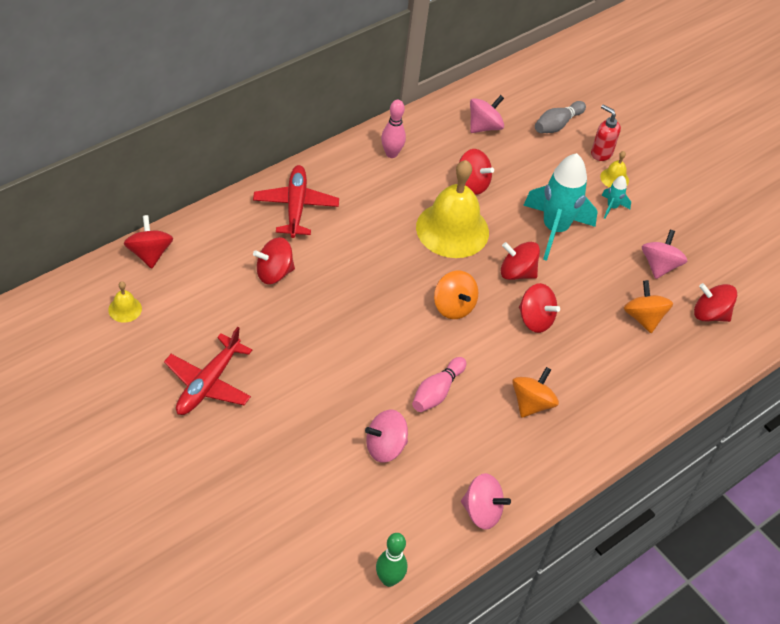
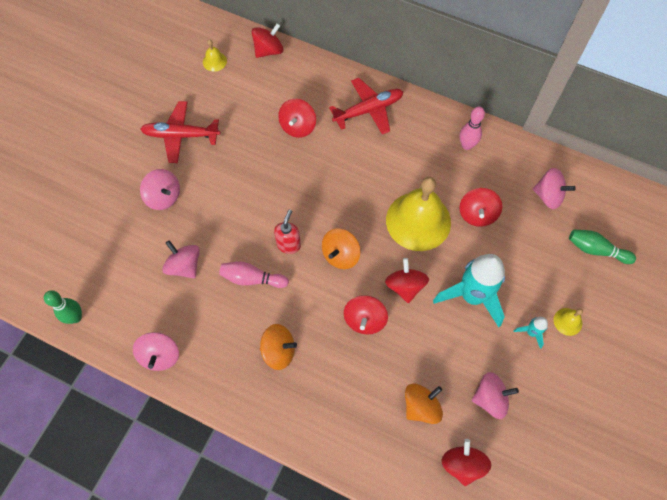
camera: 70 degrees right, 15 degrees up
red spinning top [253,237,295,284] -> red spinning top turned 120 degrees counterclockwise [278,99,316,138]
grey bowling pin [535,101,586,133] -> green bowling pin [569,229,636,264]
red soap dispenser [591,105,621,161] -> red soap dispenser moved to [274,209,301,254]
none -> pink spinning top [140,169,180,210]

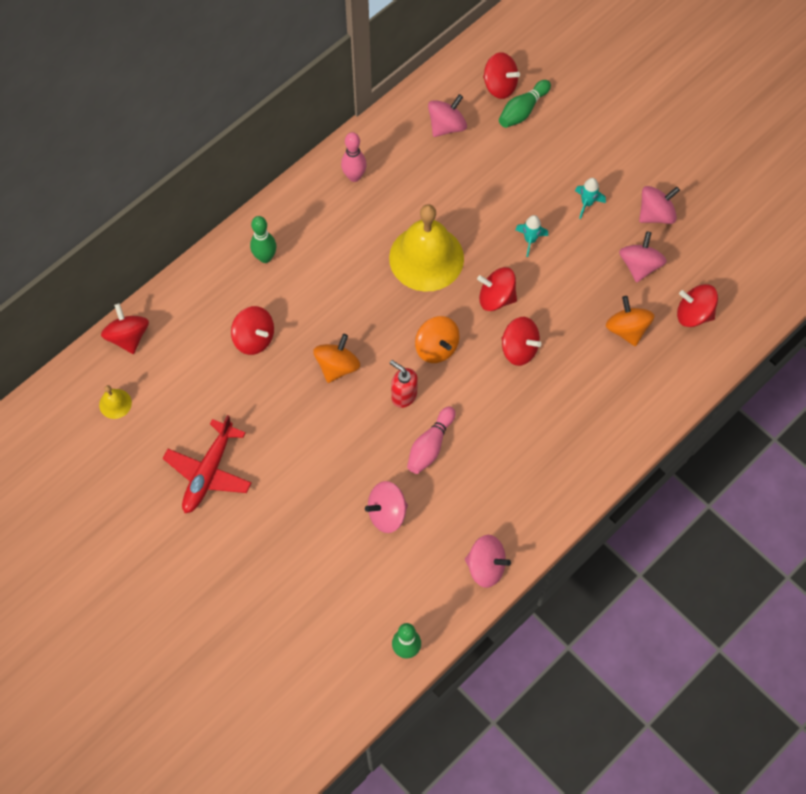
camera: 70 degrees left, 0 degrees up
pink spinning top [140,169,180,210] -> pink spinning top moved to [639,186,680,224]
orange spinning top [260,324,297,370] -> orange spinning top moved to [313,334,360,383]
red plane [329,78,403,135] -> green bowling pin [250,216,276,263]
turquoise rocket [433,254,505,327] -> turquoise rocket [515,215,548,257], size x0.44
red spinning top [460,188,502,227] -> red spinning top moved to [483,52,520,99]
yellow bell [554,308,583,336] -> none

